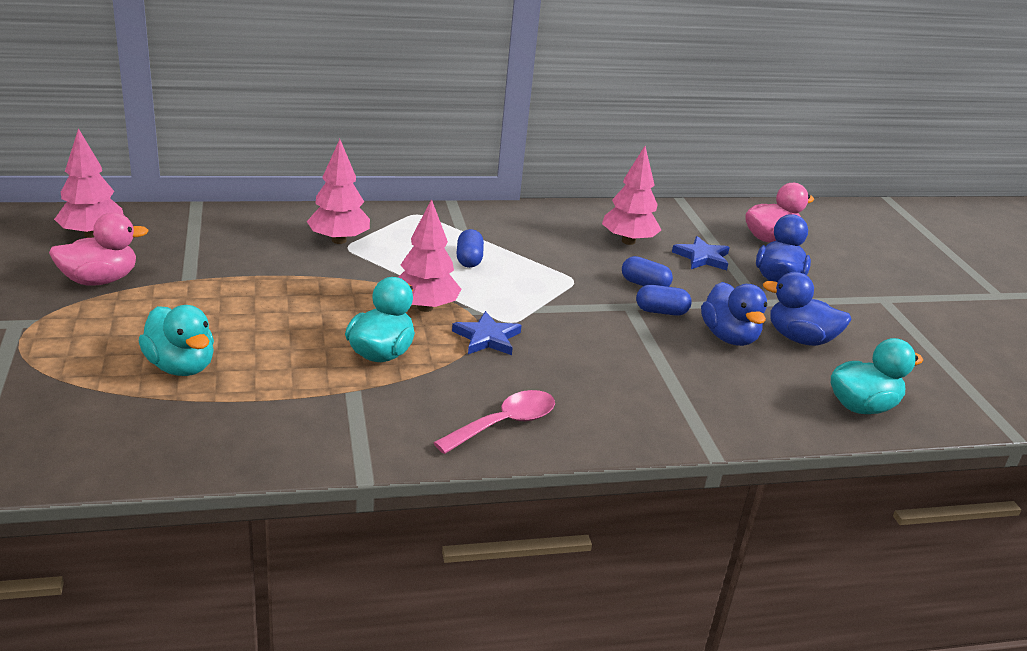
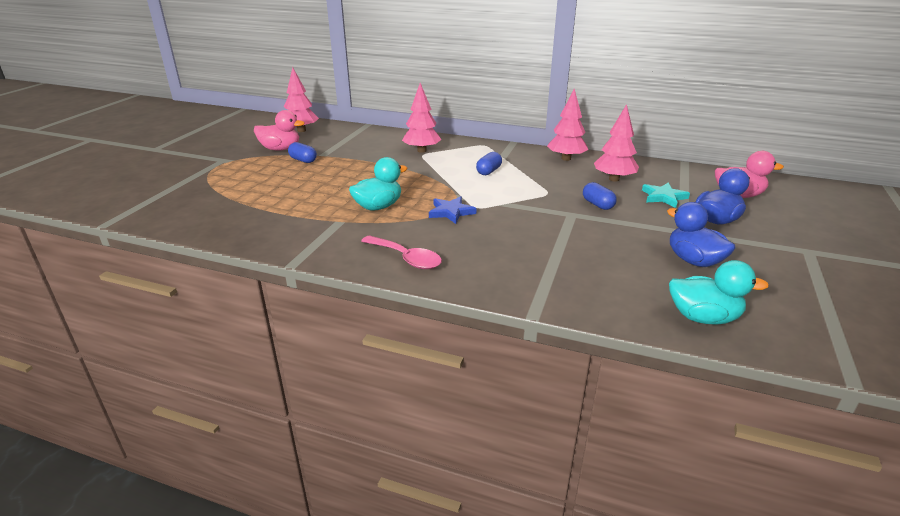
camera: 35 degrees right, 0 degrees up
turquoise duck [139,305,214,376] -> none
pink tree [398,199,461,312] -> pink tree moved to [547,89,588,161]
pink spoon [433,390,555,454] -> pink spoon turned 45 degrees clockwise [361,235,442,269]
blue capsule [636,285,692,316] -> blue capsule moved to [288,142,317,163]
blue star [672,236,730,270] -> turquoise star [642,183,690,208]
blue duck [701,282,767,346] -> none

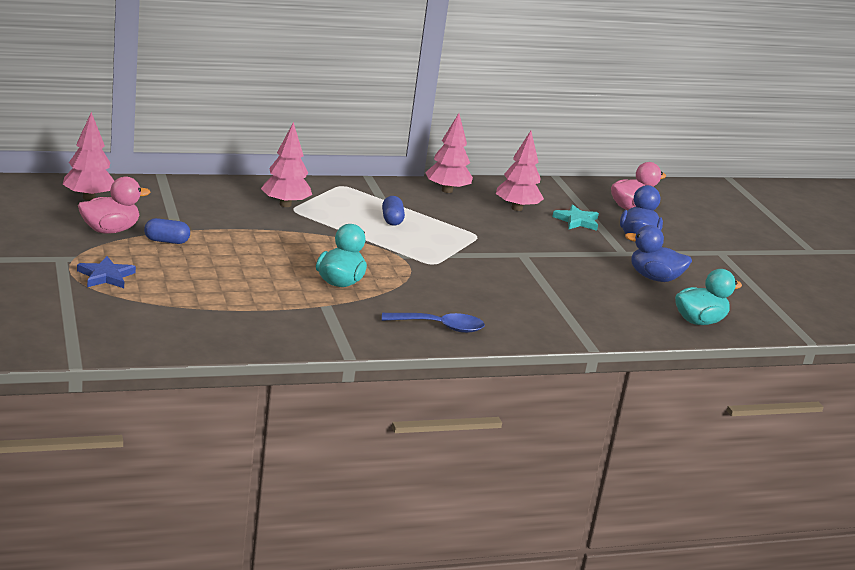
camera: 40 degrees left, 5 degrees down
pink spoon [361,235,442,269] -> blue spoon [382,313,485,333]
blue star [429,196,476,224] -> blue star moved to [77,256,136,288]
blue capsule [583,182,617,210] -> none

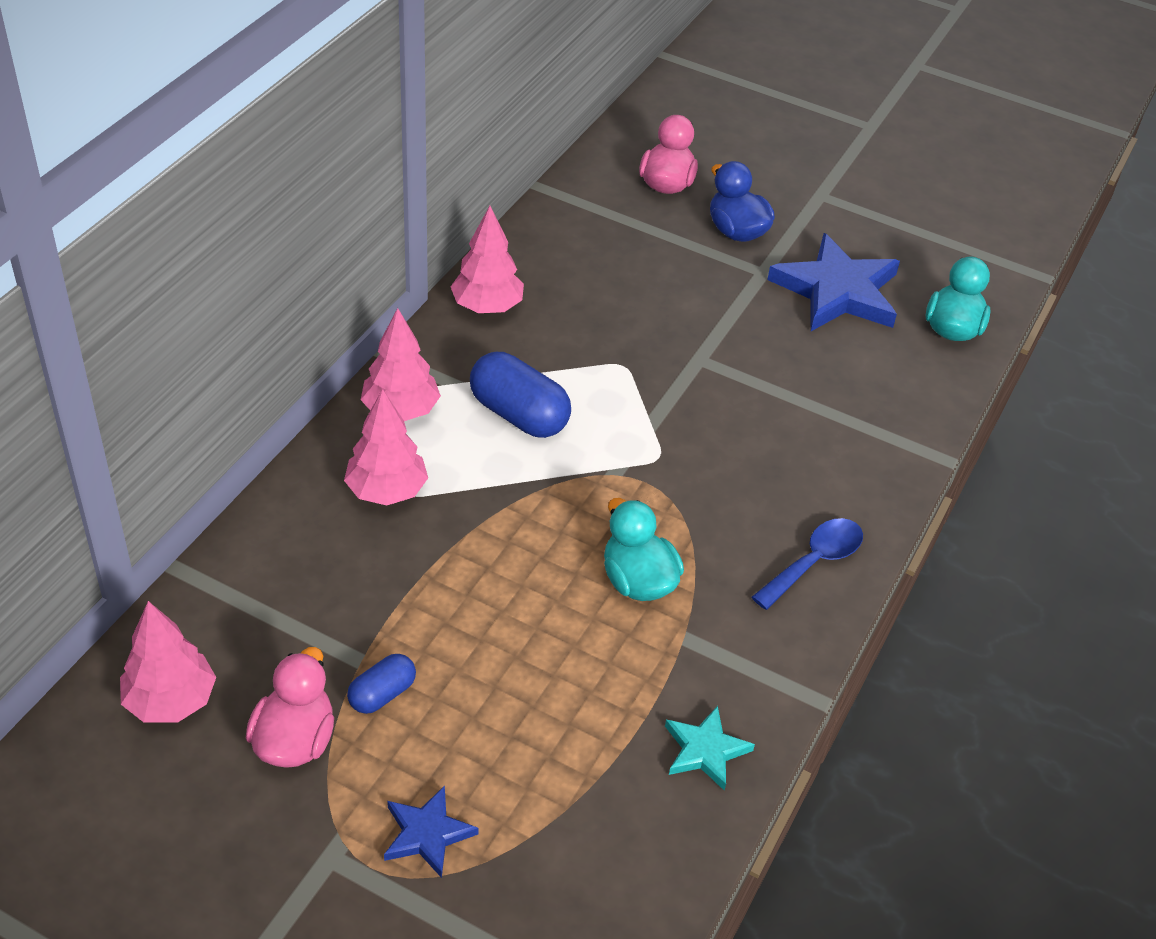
camera: 45 degrees left, 20 degrees up
blue capsule [382,196,405,226] -> blue capsule [470,352,571,438], size x1.78
pink tree [496,131,544,211] -> pink tree moved to [361,308,441,421]
turquoise star [552,204,599,231] -> turquoise star moved to [665,706,755,791]
blue duck [625,225,692,282] -> blue star [767,233,900,331]

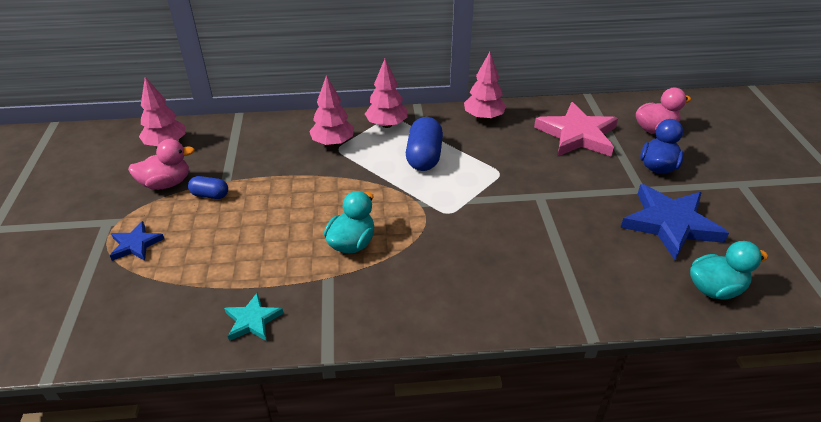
camera: 60 degrees right, 5 degrees down
blue spoon [752,518,863,610] -> none
none -> pink star [534,102,618,156]

